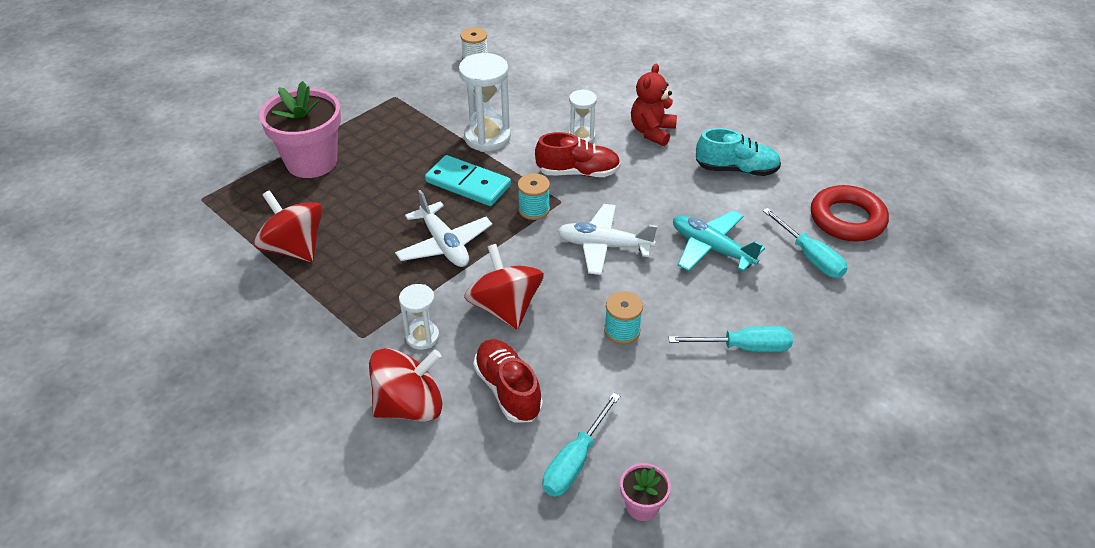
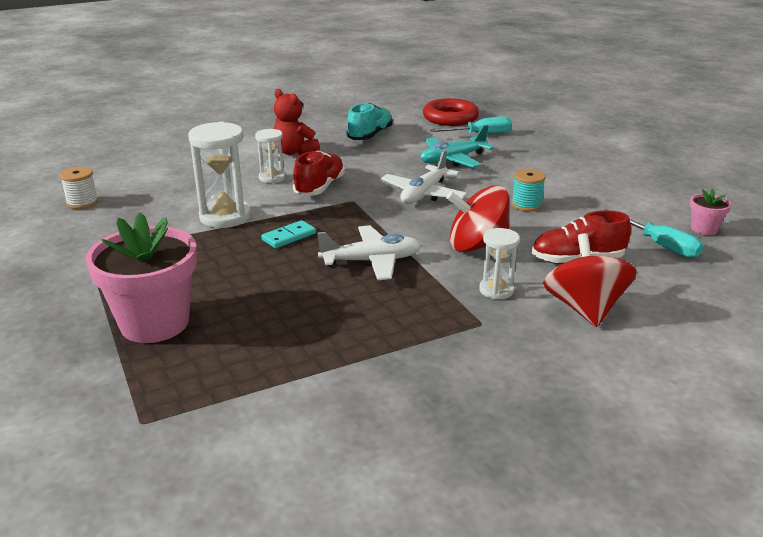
camera: 70 degrees left, 15 degrees down
red spinning top [254,190,323,262] -> none
turquoise domino [425,155,511,206] -> turquoise domino [261,220,316,248], size x0.59
turquoise spool [518,173,550,220] -> none
turquoise screwdriver [669,326,793,352] -> none

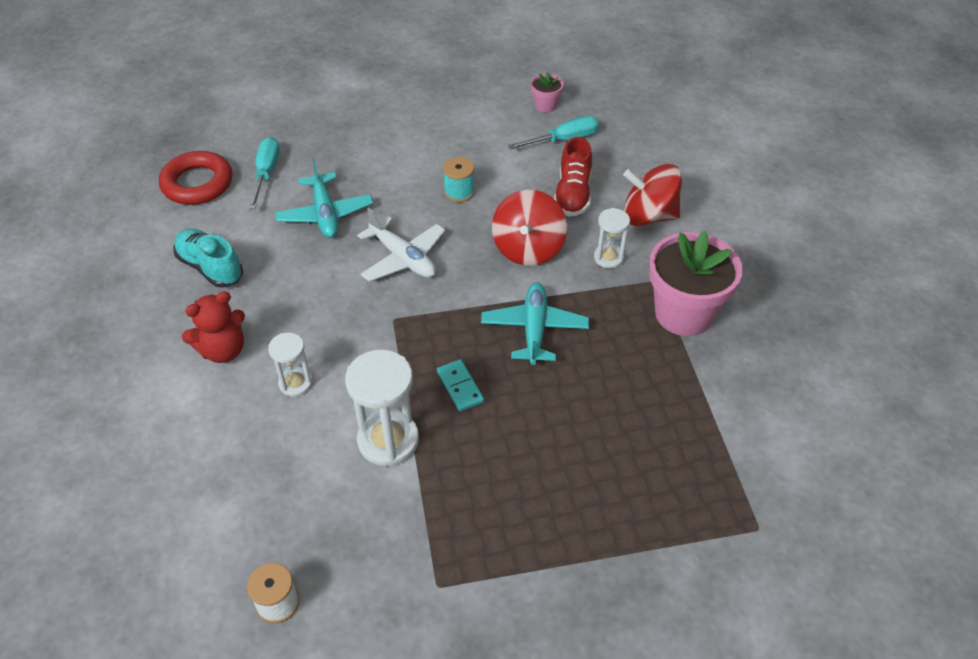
camera: 75 degrees left, 20 degrees up
pink flower pot [86,212,197,343] -> pink flower pot moved to [649,231,743,336]
red shoe [293,151,345,196] -> none
white plane [317,225,422,280] -> turquoise plane [481,283,589,365]

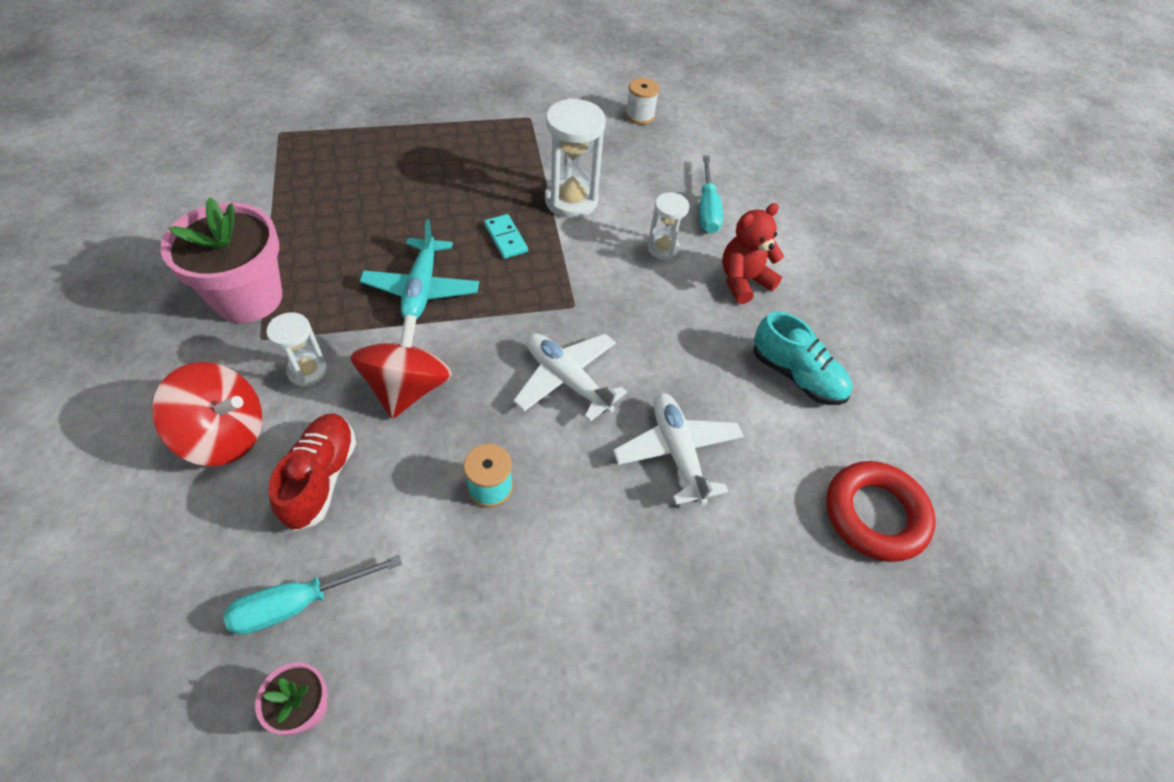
camera: 175 degrees right, 5 degrees up
turquoise screwdriver [249,137,280,209] -> turquoise screwdriver moved to [699,155,723,233]
turquoise plane [275,158,373,238] -> white plane [613,393,744,505]

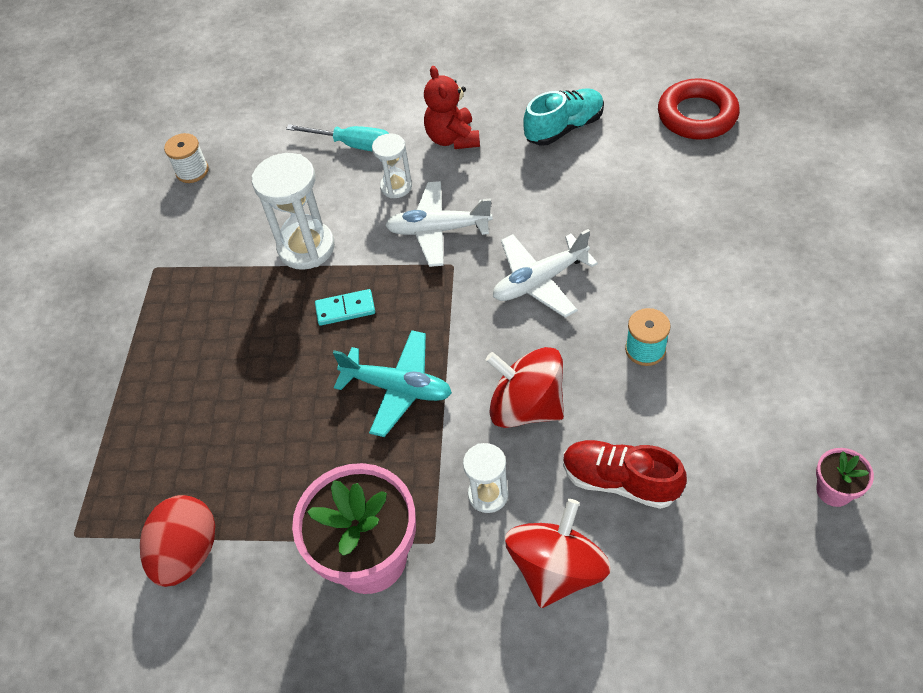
camera: 65 degrees left, 0 degrees up
turquoise screwdriver [224,555,402,635] -> none
white plane [613,393,744,505] -> white plane moved to [385,181,493,267]
none -> red egg [140,495,215,587]

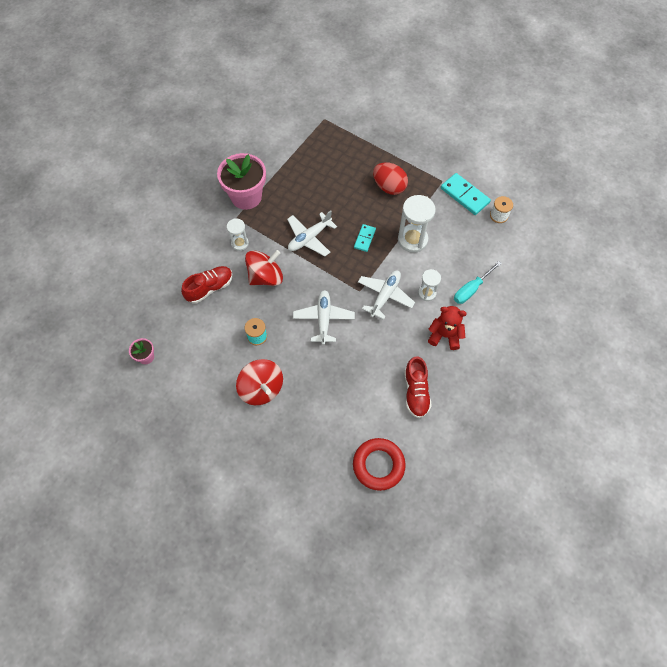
camera: 115 degrees right, 10 degrees up
red egg [140,495,215,587] -> red egg moved to [373,162,408,195]
turquoise plane [333,330,452,437] -> white plane [287,210,337,256]
red spinning top [505,499,611,608] -> red spinning top moved to [236,359,283,405]
turquoise shoe [523,88,604,145] -> red shoe [404,356,432,418]
none -> turquoise domino [441,173,491,215]

